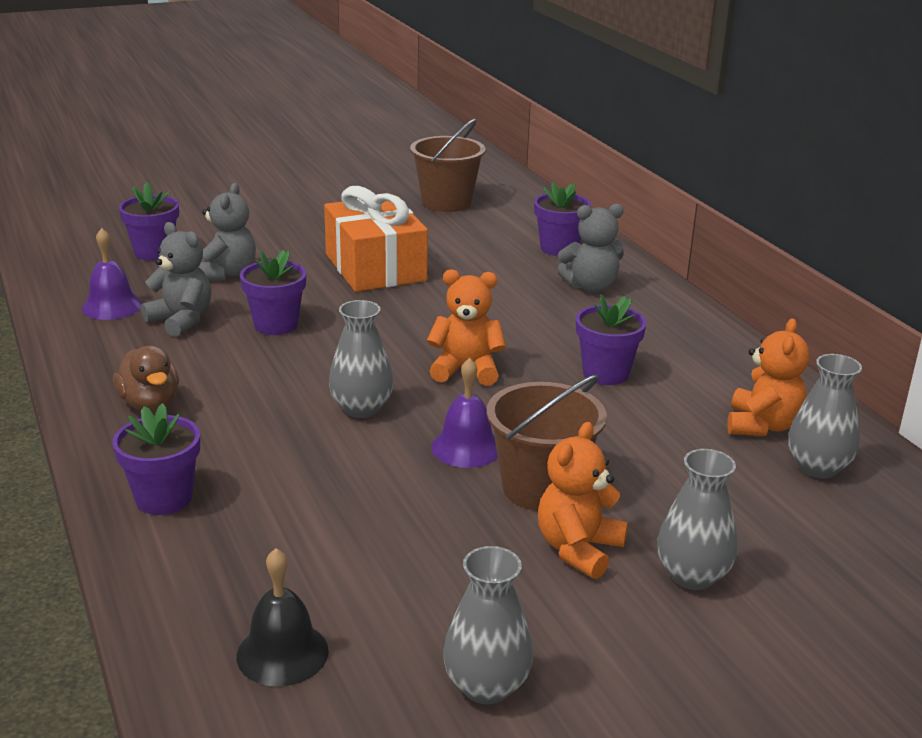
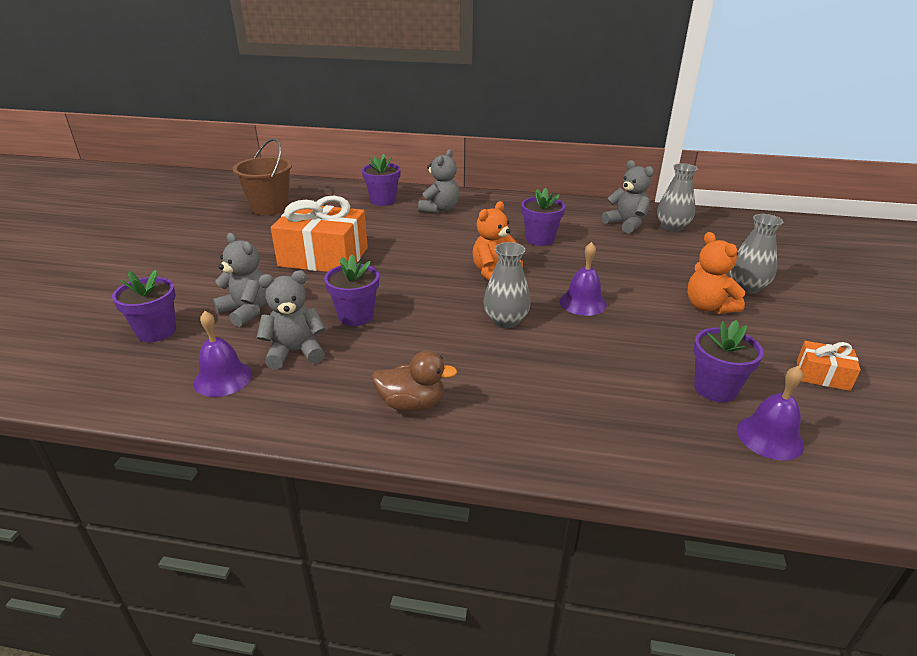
camera: 55 degrees left, 5 degrees up
purple flower pot [113,403,200,515] -> purple flower pot moved to [693,320,764,403]
black bell [236,548,329,686] -> purple bell [737,366,804,460]
grey vase [443,546,533,704] -> orange gift [797,341,861,391]
brown bucket [487,375,607,511] -> none
orange teddy bear [727,318,810,436] -> grey teddy bear [602,160,654,234]

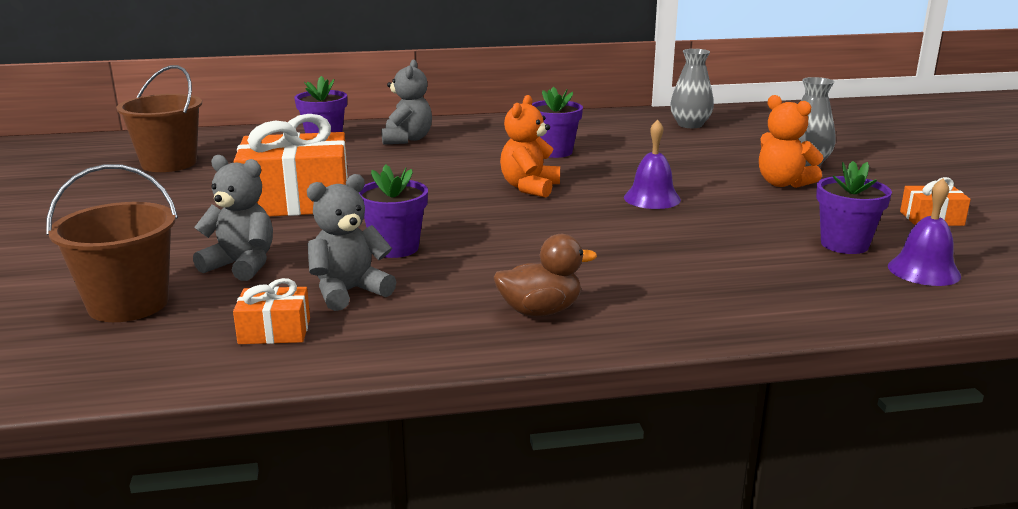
camera: 20 degrees left, 10 degrees down
purple flower pot [112,270,176,342] -> brown bucket [46,164,178,322]
purple bell [194,311,252,397] -> orange gift [233,278,310,344]
grey vase [483,242,531,328] -> none
grey teddy bear [602,160,654,234] -> none

